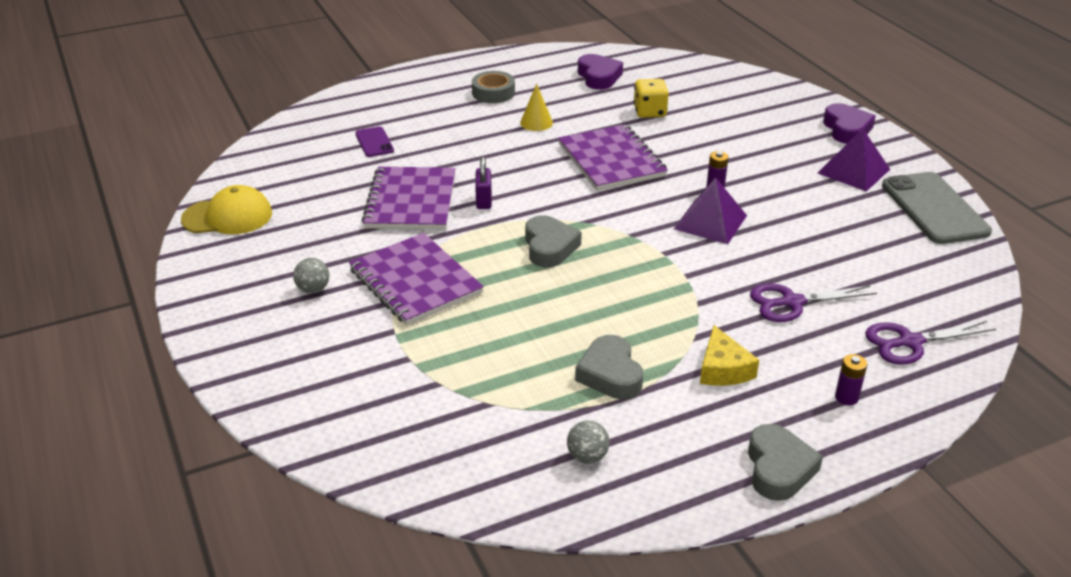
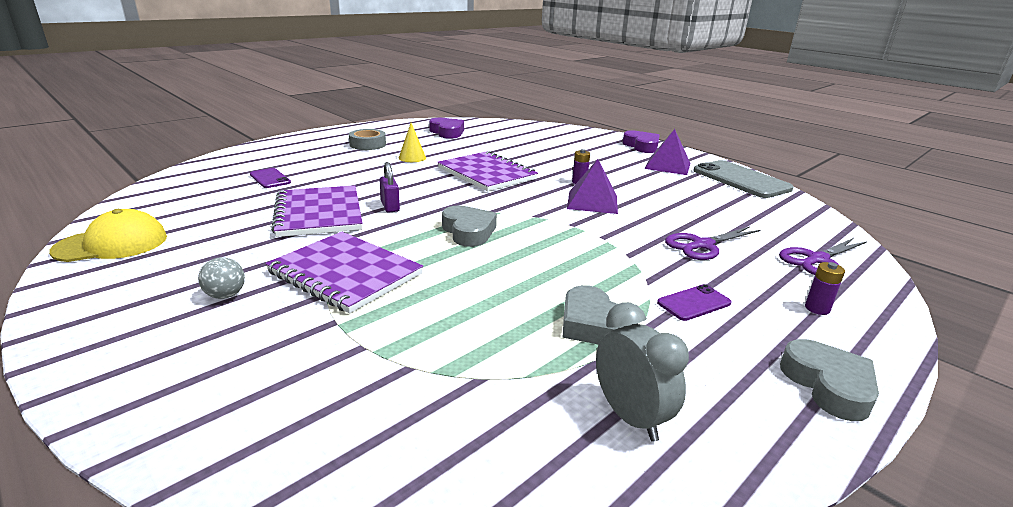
camera: 20 degrees left, 10 degrees down
grey ball [567,421,610,464] -> grey clock [596,302,689,442]
yellow dice [633,79,669,118] -> none
yellow cheese [700,325,759,386] -> purple phone [657,284,732,321]

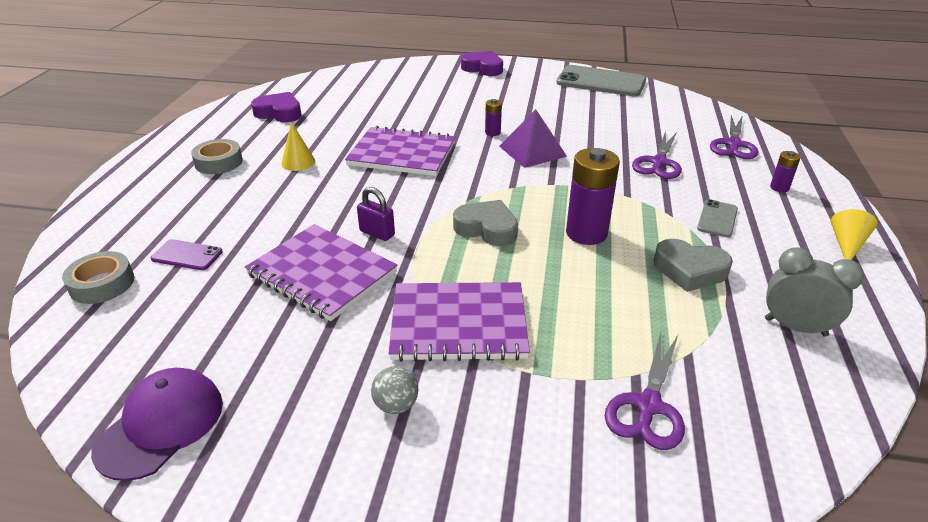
camera: 35 degrees left, 10 degrees up
yellow cap [49,209,167,262] -> purple cap [91,368,223,481]
purple pyramid [645,129,690,175] -> none
purple phone [657,284,732,321] -> grey phone [697,199,738,238]
grey heart [780,339,879,421] -> yellow cone [831,209,877,260]
none -> grey tape [62,251,134,304]
none -> purple battery [566,148,620,245]
none -> purple scissors [605,333,685,450]

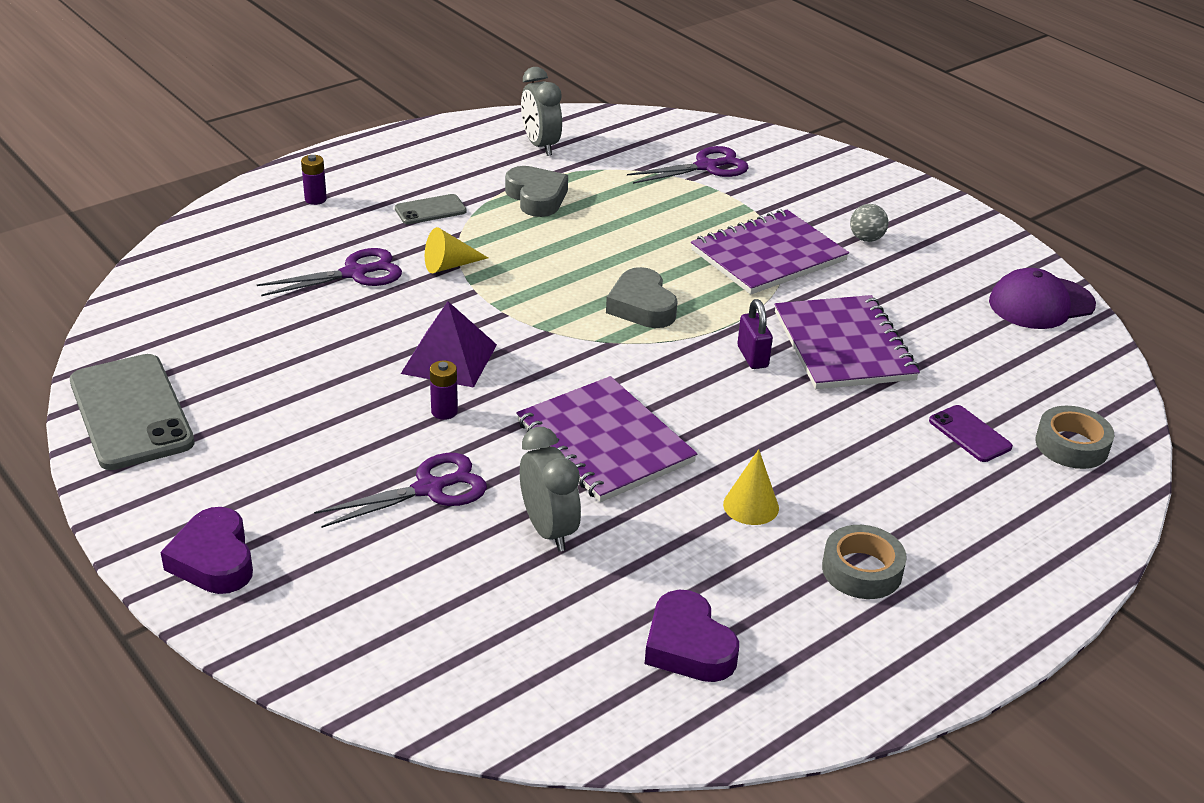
camera: 140 degrees left, 0 degrees up
purple notebook [388,282,530,362] -> purple notebook turned 75 degrees counterclockwise [691,209,849,295]
purple battery [566,148,620,245] -> none
purple scissors [710,115,759,159] -> purple scissors moved to [314,453,487,528]
yellow cone [831,209,877,260] -> yellow cone moved to [425,227,488,273]
none -> grey clock [520,427,581,551]

